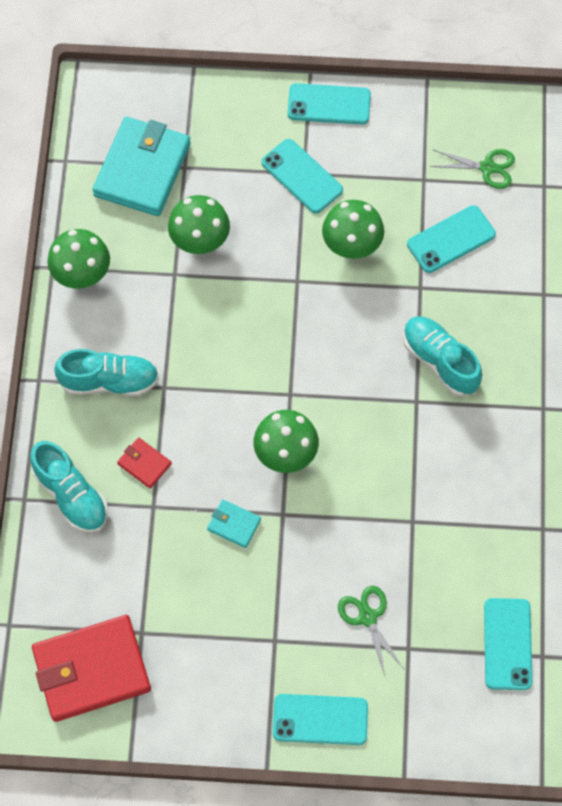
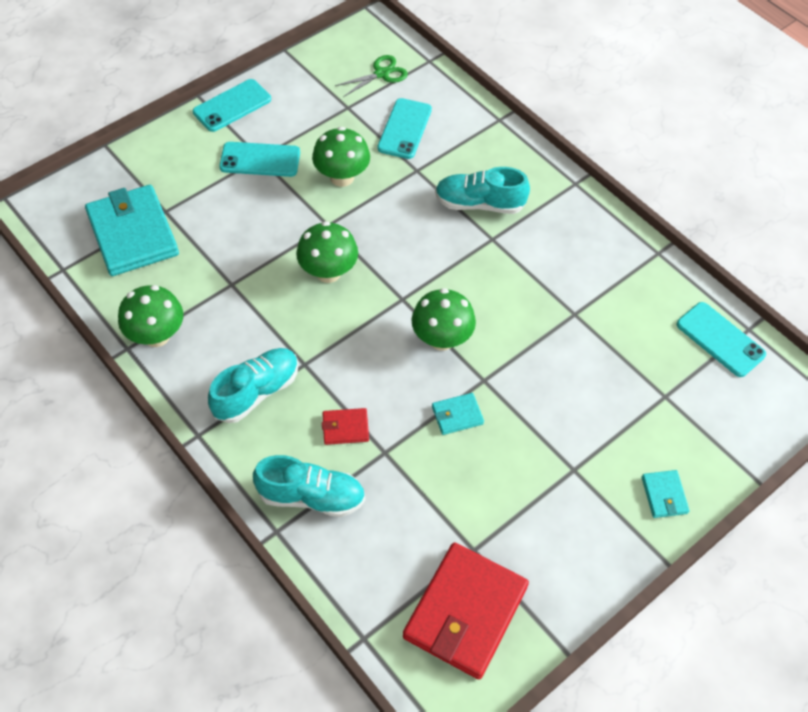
camera: 45 degrees left, 10 degrees down
green mushroom [168,195,230,254] -> green mushroom moved to [296,221,358,283]
turquoise phone [273,694,368,745] -> turquoise wallet [642,470,689,518]
green scissors [338,586,404,676] -> none

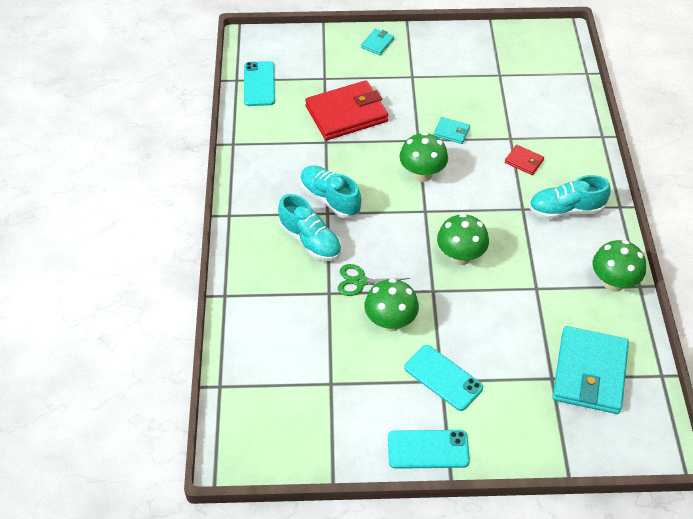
camera: 140 degrees left, 5 degrees down
turquoise shoe [253,455,365,517] -> turquoise shoe moved to [300,165,361,218]
green scissors [335,55,408,97] -> green scissors moved to [338,264,410,296]
turquoise phone [377,98,432,159] -> none
red wallet [403,542,529,679] -> red wallet moved to [305,80,388,140]

